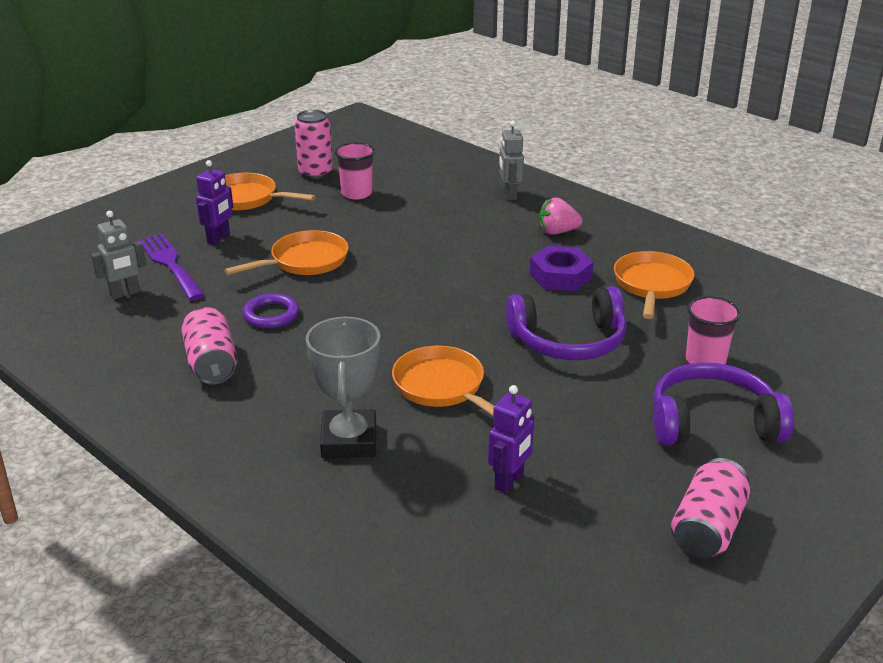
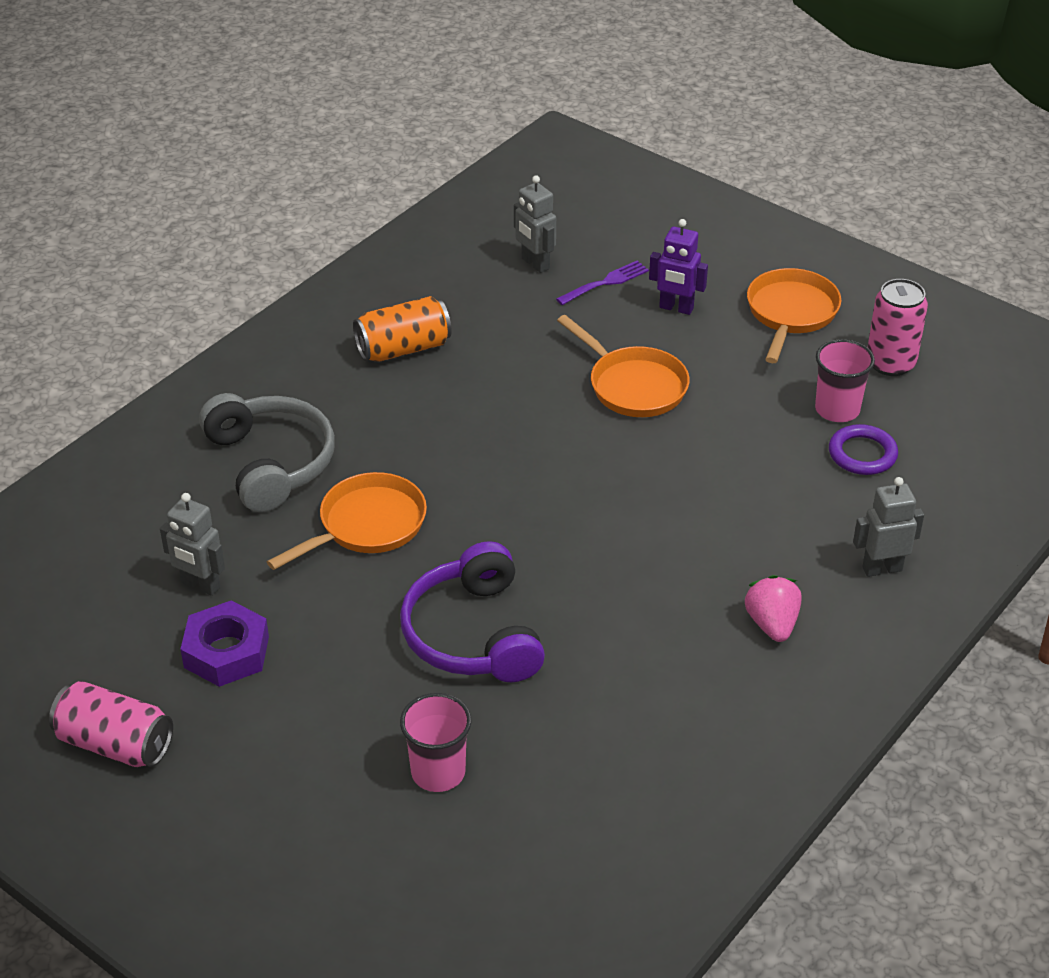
camera: 85 degrees right, 10 degrees up
purple fork [138,233,205,300] -> purple fork [556,261,649,305], size x0.62
pink can [181,307,237,385] -> orange can [353,296,452,362]
purple ring [242,293,299,329] -> purple ring moved to [829,424,898,475]
grey trophy [306,317,380,458] -> grey headphones [199,393,335,512]
purple robot [488,385,534,493] -> grey robot [160,493,225,596]
purple nut [530,246,594,291] -> purple nut moved to [180,601,269,687]
orange pan [614,251,694,319] -> none
purple headphones [653,362,794,446] -> none

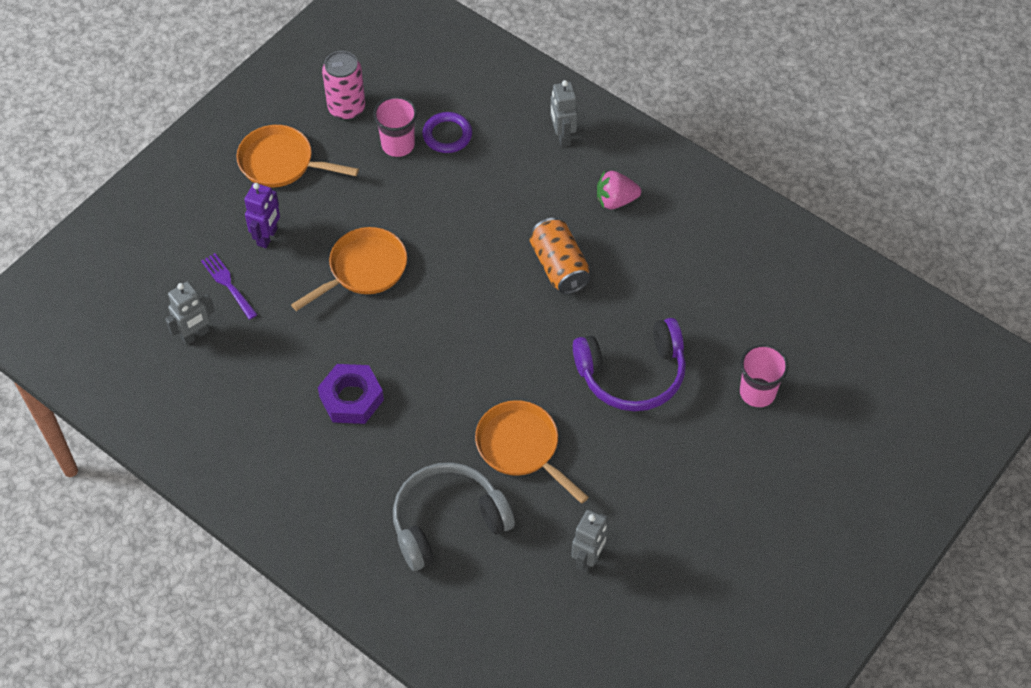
camera: 90 degrees left, 15 degrees up
pink can [49,681,173,767] -> none
purple nut [180,601,269,687] -> purple nut moved to [318,364,384,424]
orange can [353,296,452,362] -> orange can moved to [530,218,590,294]

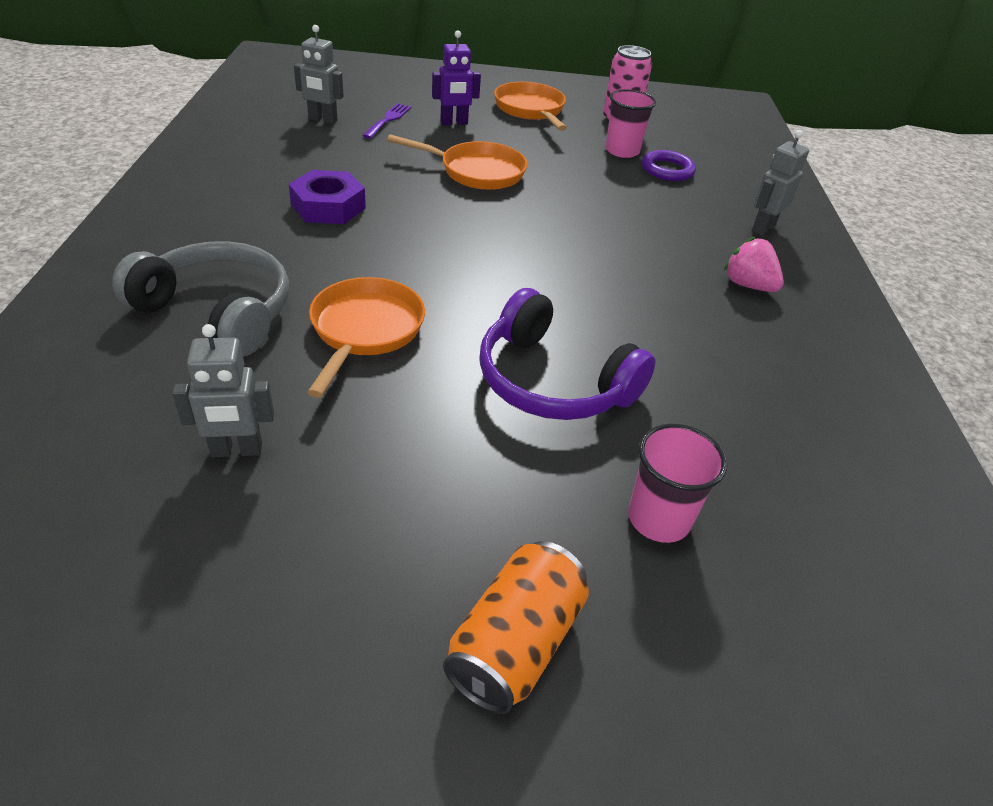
camera: 50 degrees right, 15 degrees down
orange can [530,218,590,294] -> orange can moved to [443,541,589,714]

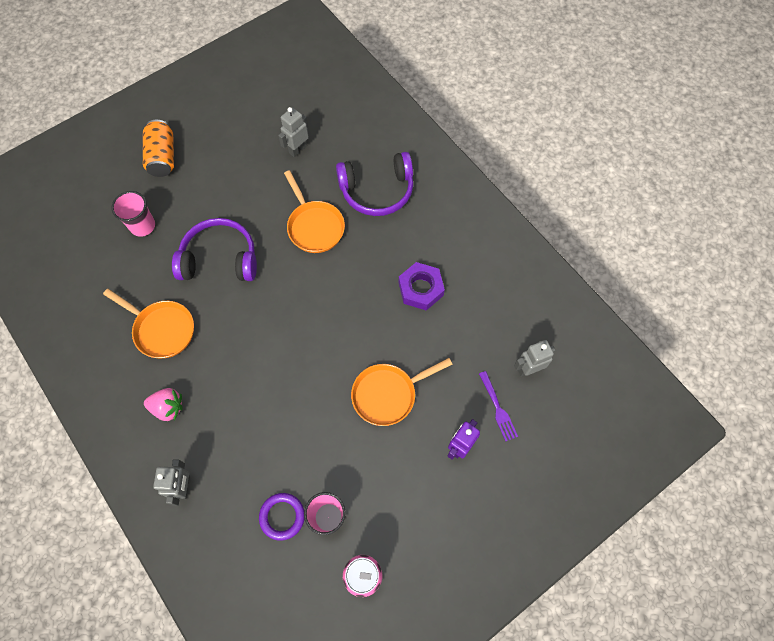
camera: 145 degrees right, 25 degrees up
grey headphones [112,241,289,356] -> purple headphones [336,152,413,216]
orange pan [494,82,567,131] -> orange pan moved to [103,289,194,358]

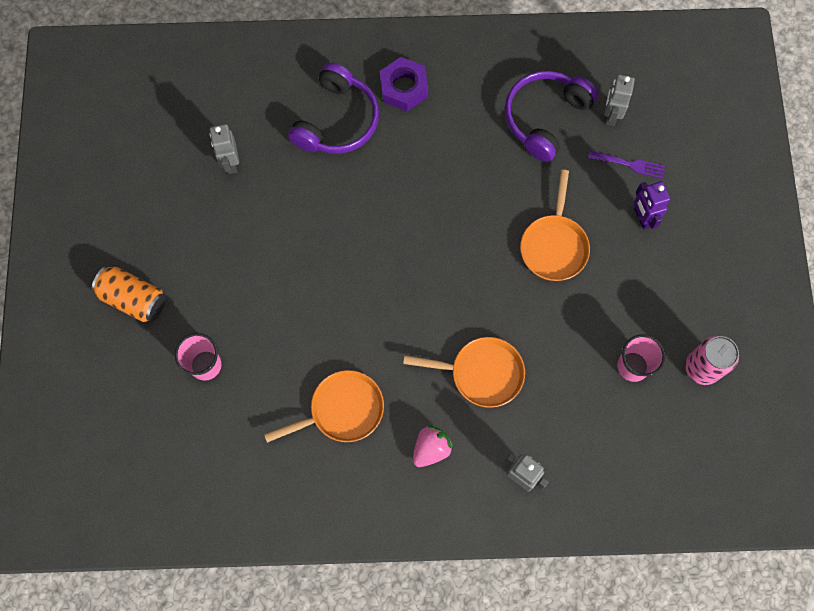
camera: 55 degrees left, 5 degrees up
purple headphones [172,218,257,281] -> purple headphones moved to [505,71,598,162]
purple ring [259,493,304,541] -> none
orange pan [284,170,345,253] -> orange pan moved to [403,337,525,408]
purple nut [399,262,445,310] -> purple nut moved to [380,57,428,111]

